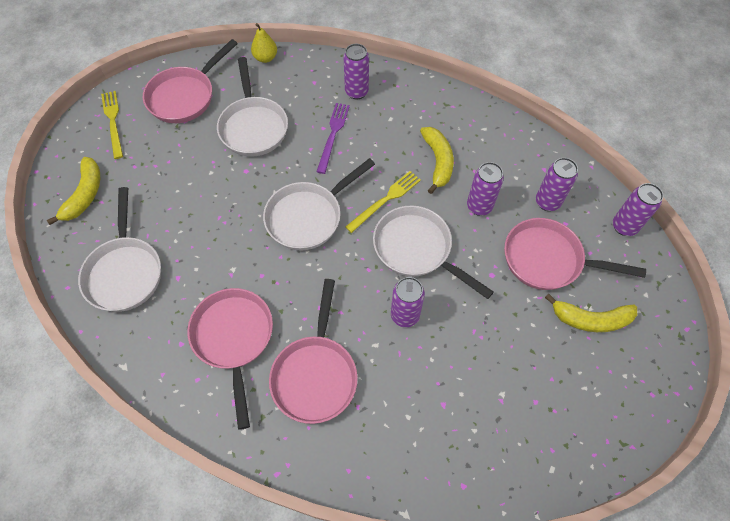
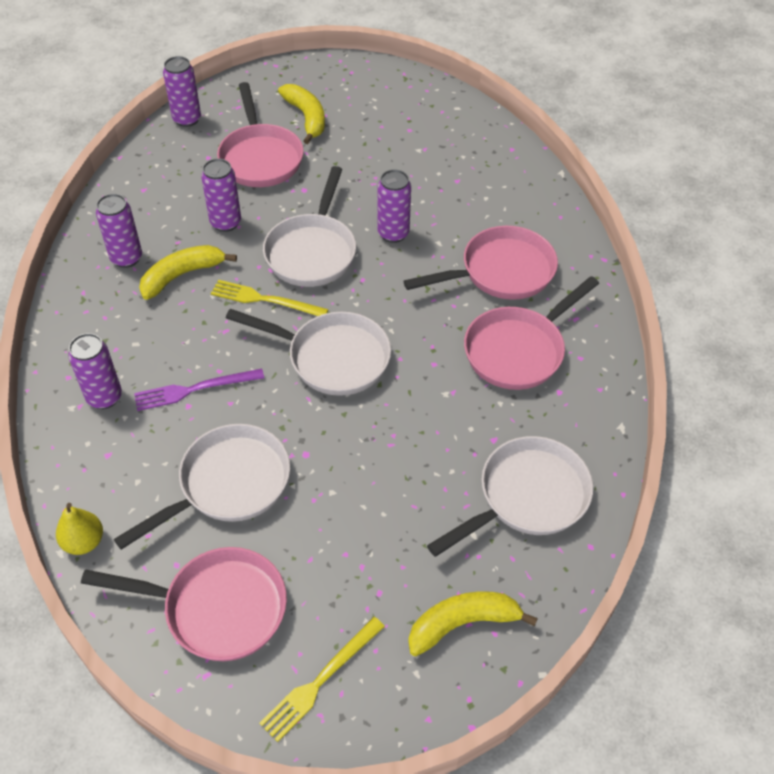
camera: 120 degrees left, 10 degrees down
purple can [536,158,578,211] -> purple can moved to [96,194,142,268]

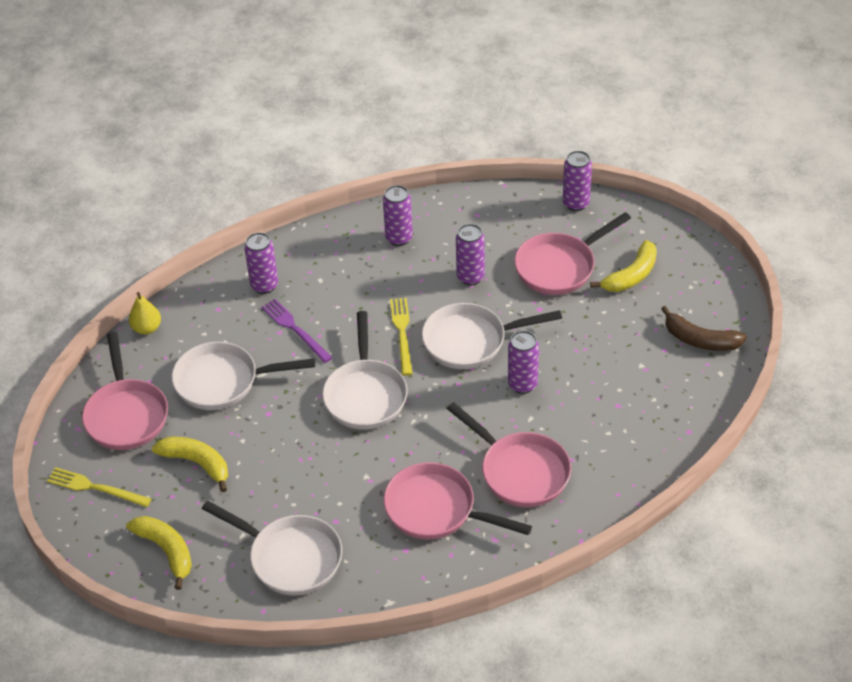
camera: 70 degrees right, 5 degrees down
white pan [114,424,290,550] -> white pan turned 150 degrees clockwise [171,342,315,410]
yellow banana [139,245,237,300] -> yellow banana moved to [152,437,228,492]
none -> brown banana [661,306,747,351]

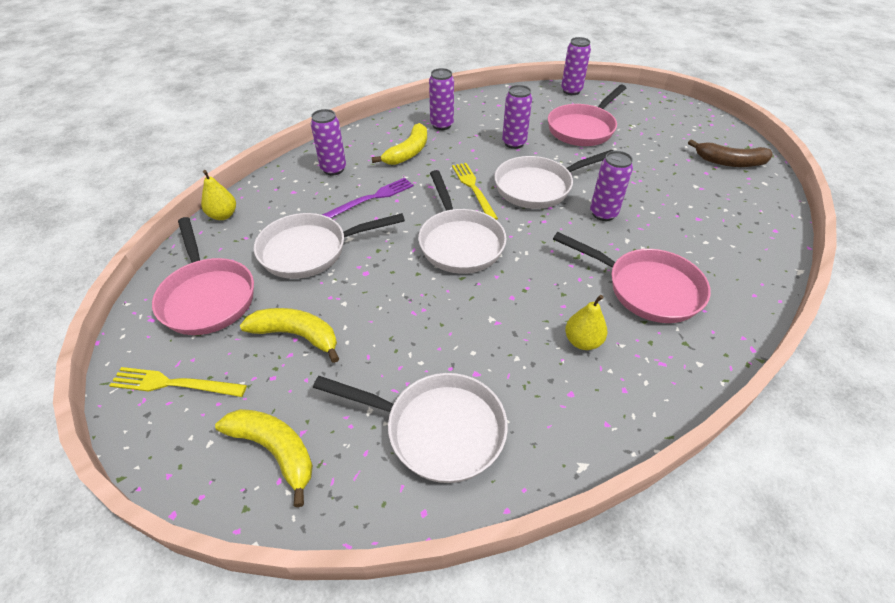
camera: 15 degrees left, 0 degrees up
purple fork [262,299,332,363] -> purple fork turned 105 degrees clockwise [322,178,414,218]
pink pan [384,462,532,539] -> yellow pear [565,295,607,350]
yellow banana [590,240,657,292] -> yellow banana moved to [372,123,427,165]

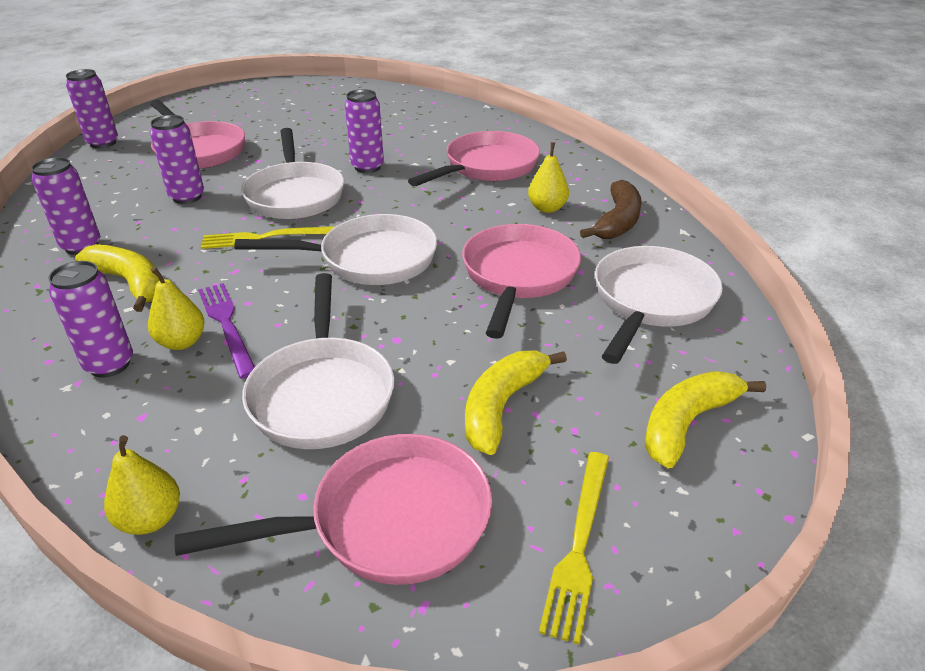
camera: 80 degrees left, 10 degrees down
brown banana [688,139,773,167] -> brown banana moved to [580,180,642,239]
none -> yellow pear [148,267,205,350]
none -> pink pan [462,224,581,339]

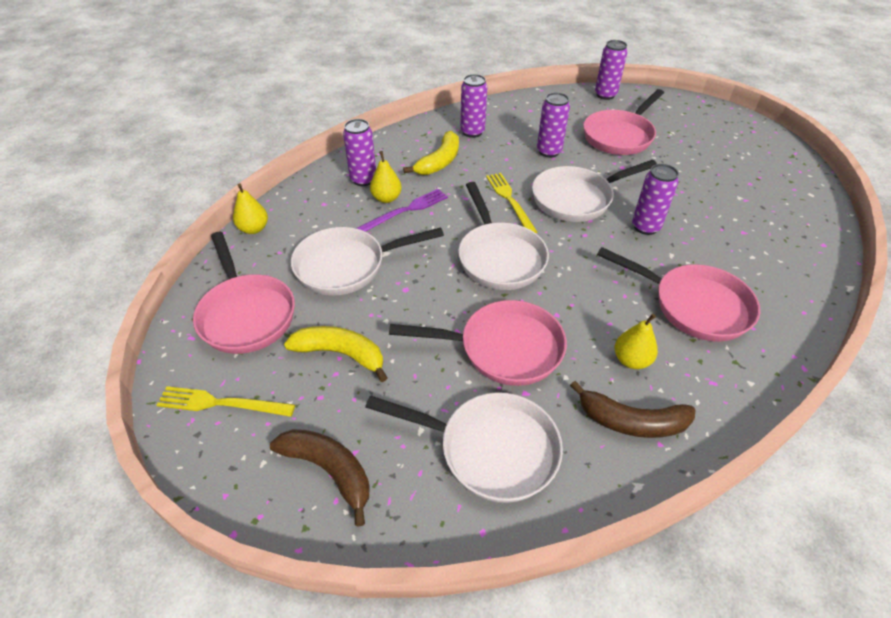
camera: 80 degrees right, 10 degrees up
yellow banana [645,371,766,468] -> brown banana [270,429,369,527]

